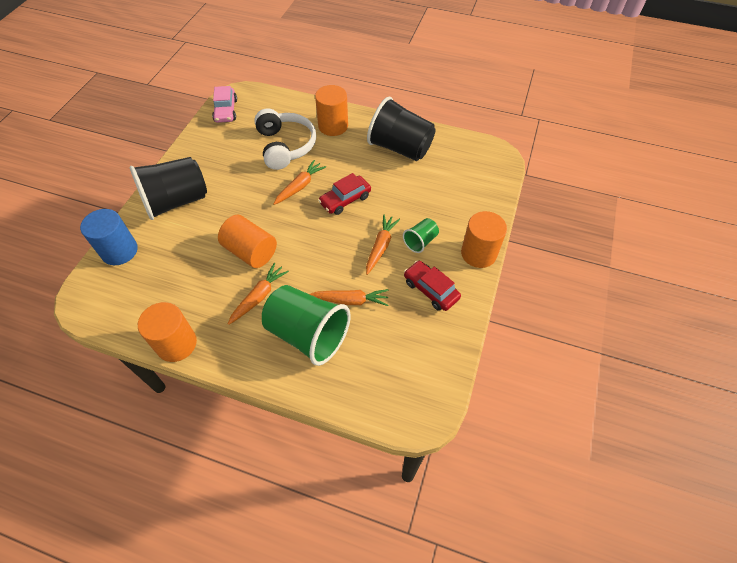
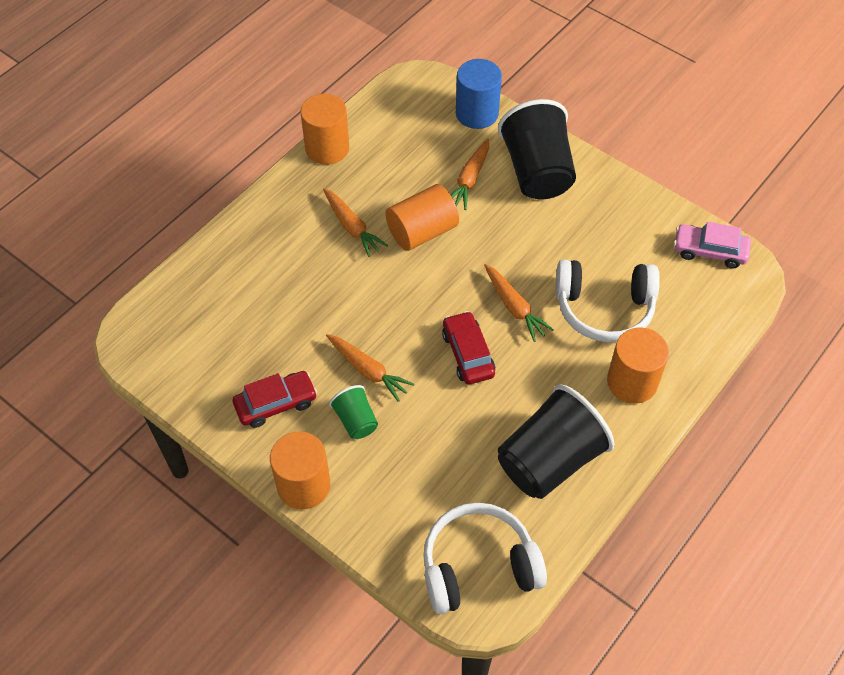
camera: 110 degrees right, 0 degrees up
green cup [262,285,351,366] -> none
orange carrot [310,289,388,306] -> orange carrot moved to [451,138,489,210]
none -> white headphones [423,502,547,614]

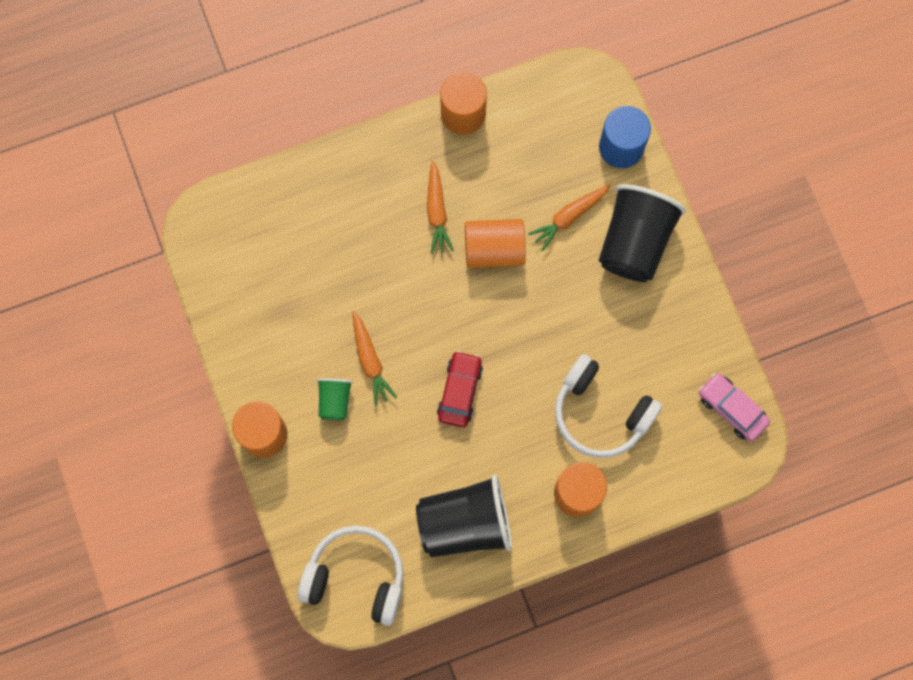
camera: 30 degrees right, 20 degrees up
red car [232,371,317,428] -> none
orange carrot [484,264,554,342] -> none

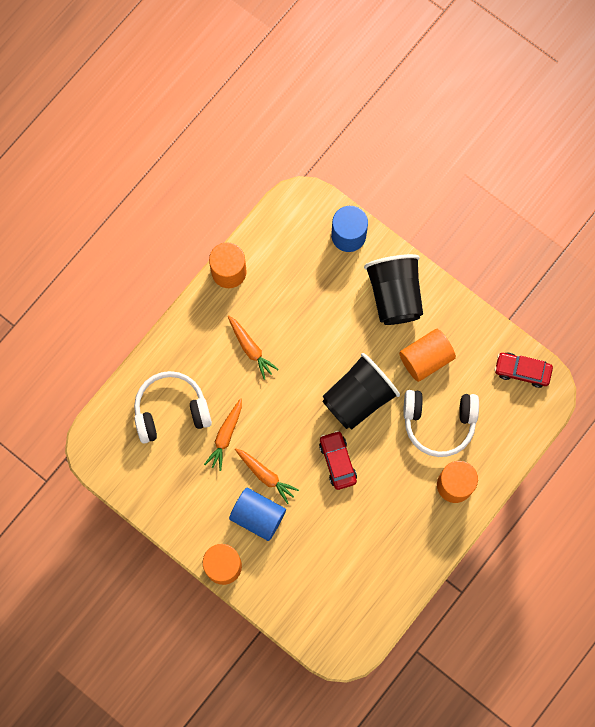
camera: 30 degrees left, 0 degrees up
white headphones [298,526,403,626] -> white headphones moved to [134,371,212,444]
green cup [317,378,353,420] -> blue cylinder [229,488,286,541]
black cup [416,475,512,557] -> black cup moved to [322,353,400,430]
orange cylinder [465,219,526,268] -> orange cylinder moved to [399,329,456,382]
orange carrot [528,185,610,251] -> orange carrot moved to [204,398,242,471]
pink car [699,373,770,441] -> red car [494,352,553,388]

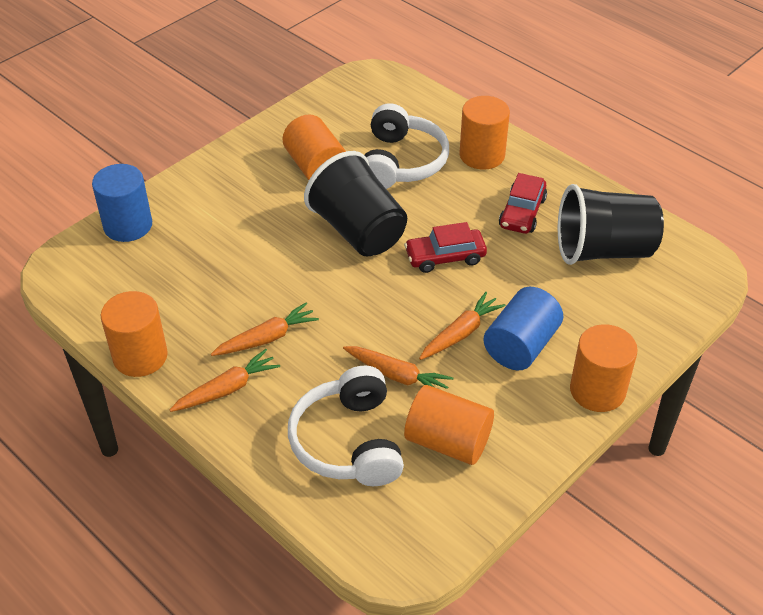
camera: 85 degrees left, 30 degrees down
black cup [364,254,423,325] -> black cup moved to [558,184,664,265]
red car [494,352,553,388] -> red car moved to [499,173,547,234]
none -> orange carrot [170,349,280,412]
none -> orange cylinder [404,385,494,465]

